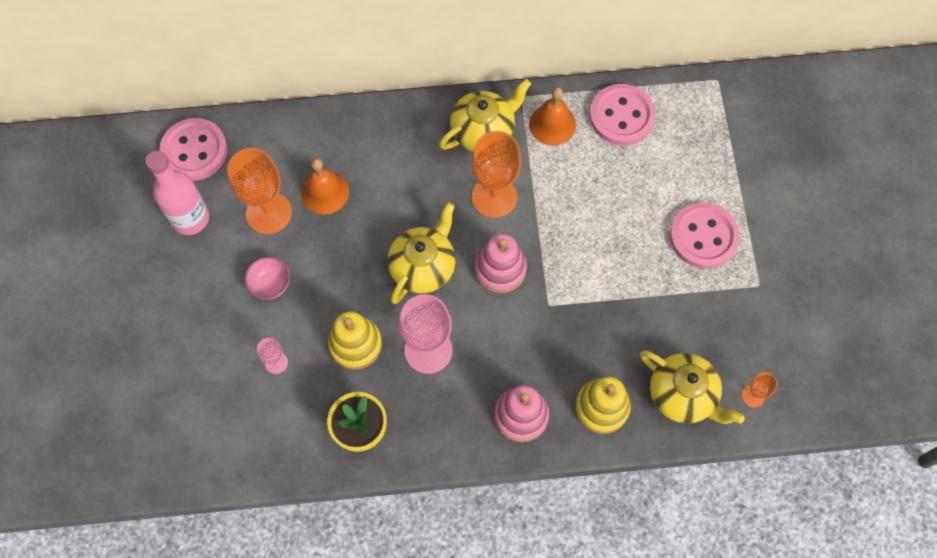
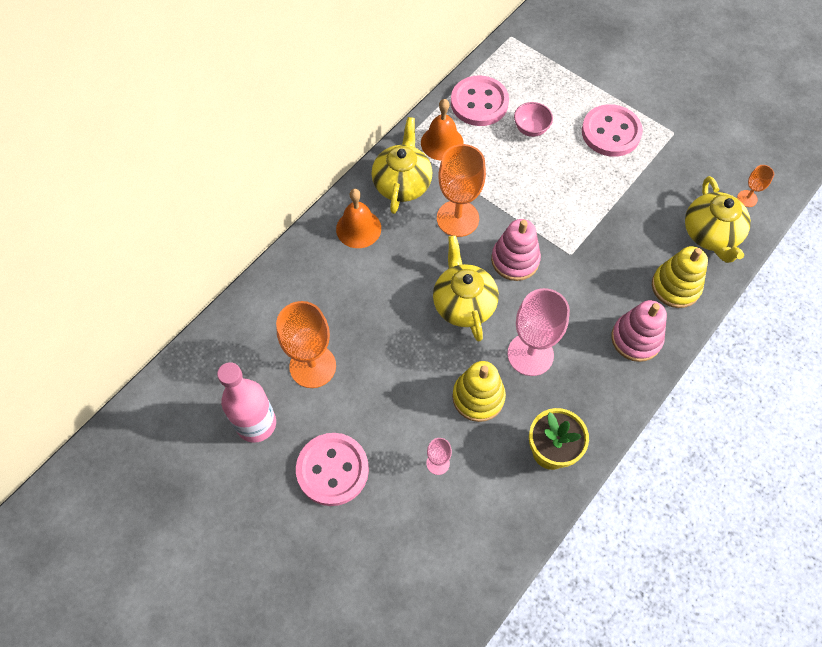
camera: 45 degrees left, 5 degrees down
pink button [159,118,227,181] -> pink button moved to [296,433,369,506]
pink bowl [245,257,290,300] -> pink bowl moved to [514,102,553,137]
orange bell [301,158,349,215] -> orange bell moved to [336,189,381,248]
yellow teapot [640,350,745,424] -> yellow teapot turned 90 degrees clockwise [685,176,751,263]

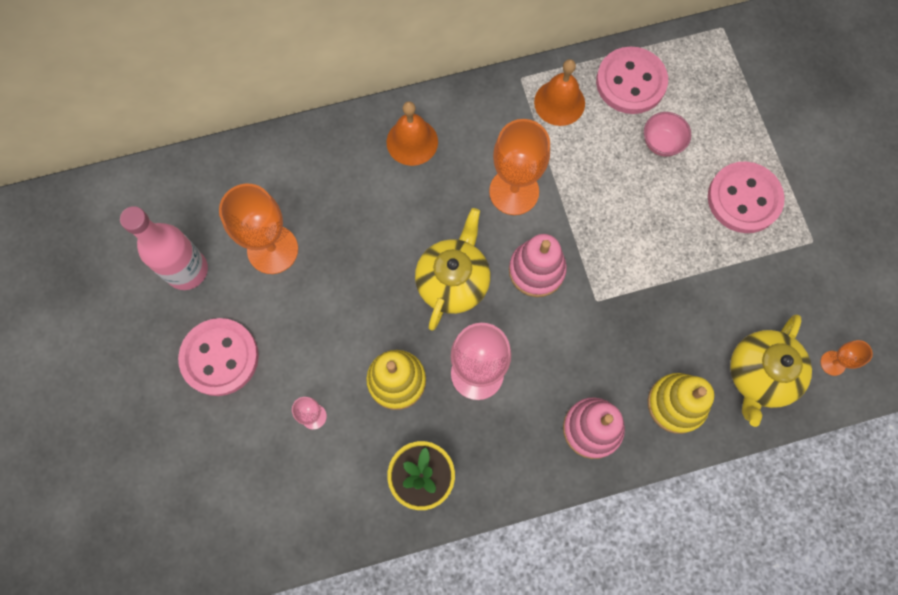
camera: 35 degrees right, 10 degrees up
yellow teapot [371,117,432,214] -> none

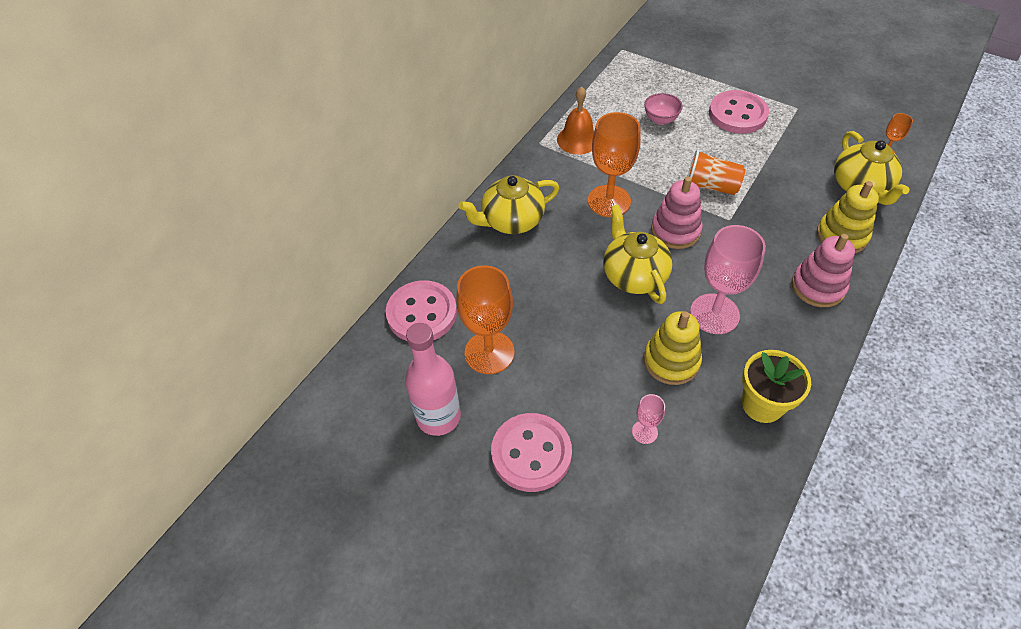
camera: 40 degrees left, 20 degrees down
orange bell [387,101,438,166] -> yellow teapot [459,176,559,234]
pink button [596,47,668,114] -> pink button moved to [386,280,457,341]
none -> orange cup [687,149,745,195]

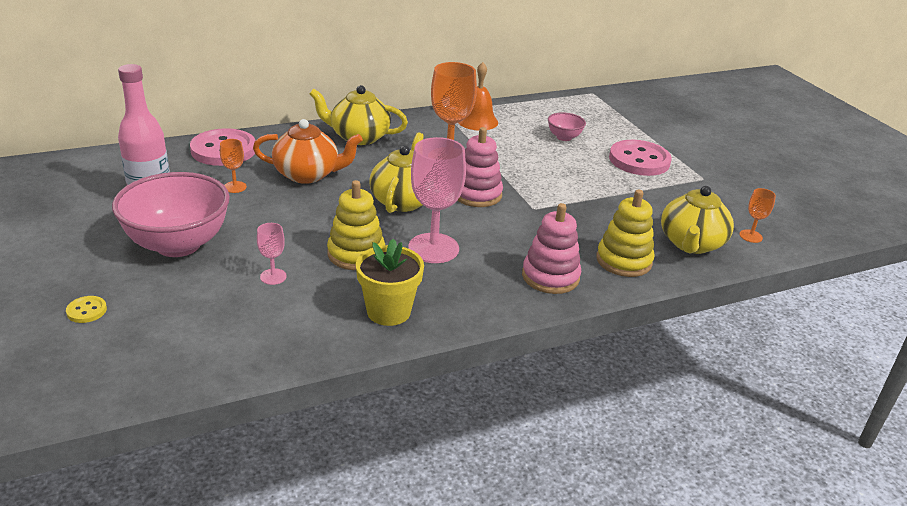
camera: 30 degrees right, 20 degrees down
orange goblet [456,265,514,374] -> orange goblet [220,139,247,193], size x0.48
pink button [491,413,572,492] -> pink bowl [112,172,230,257]
orange cup [687,149,745,195] -> none
none -> yellow button [66,296,107,323]
none -> orange teapot [253,119,363,184]

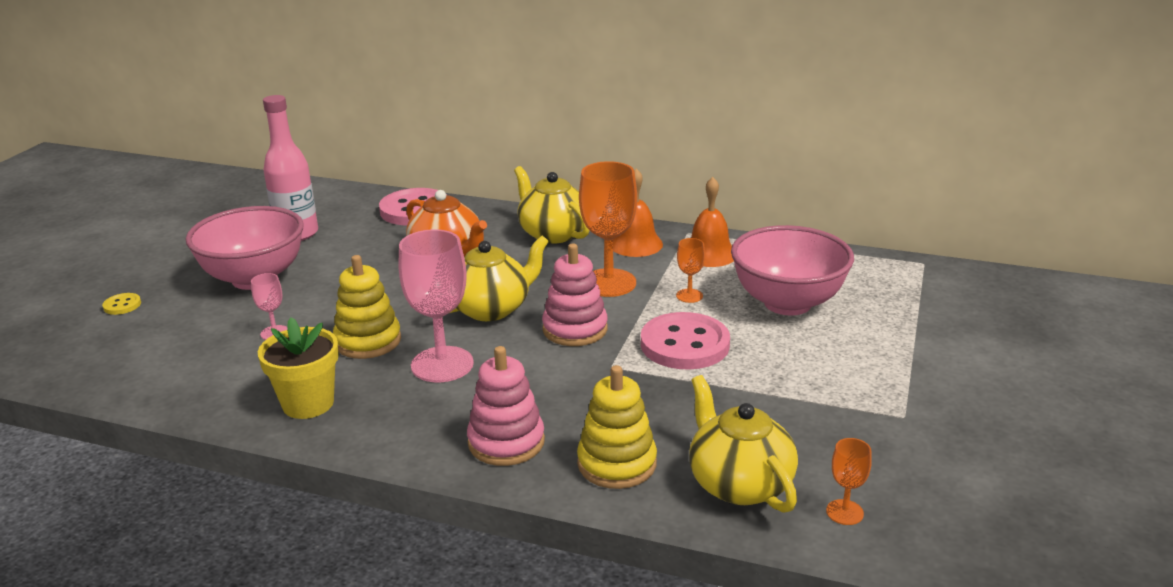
camera: 45 degrees right, 5 degrees down
orange goblet [220,139,247,193] -> orange goblet moved to [676,238,705,303]
pink bowl [548,112,586,141] -> pink bowl [731,225,854,315], size x2.18
pink button [609,140,672,176] -> pink button moved to [641,312,730,370]
yellow teapot [661,186,734,254] -> yellow teapot turned 90 degrees clockwise [689,375,798,513]
none -> orange bell [613,169,663,257]

